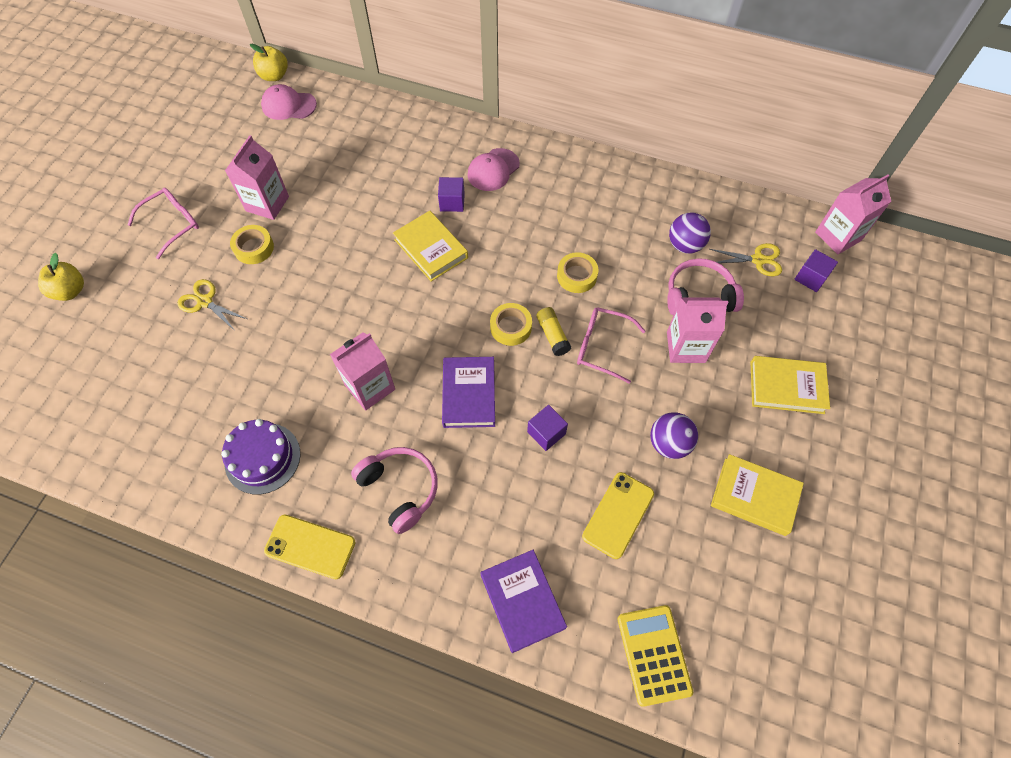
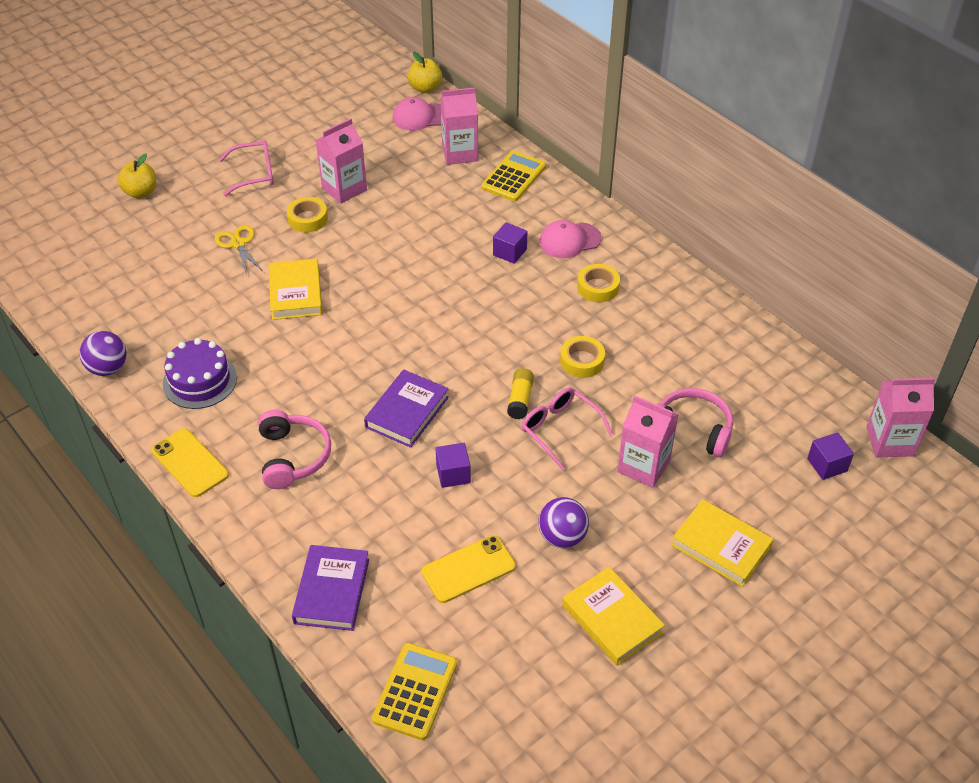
camera: 30 degrees right, 15 degrees down
pink cap [261,84,317,120] -> pink cap turned 45 degrees counterclockwise [392,97,441,131]
pink carton [330,332,395,411] -> pink carton moved to [440,87,478,165]
yellow book [393,211,468,282] -> yellow book moved to [269,258,322,320]
yellow tape [490,303,532,346] -> yellow tape moved to [577,264,620,302]
purple ball [669,212,711,253] -> purple ball moved to [79,331,127,376]
yellow scissors [710,243,782,276] -> none
none -> yellow calculator [481,151,546,202]

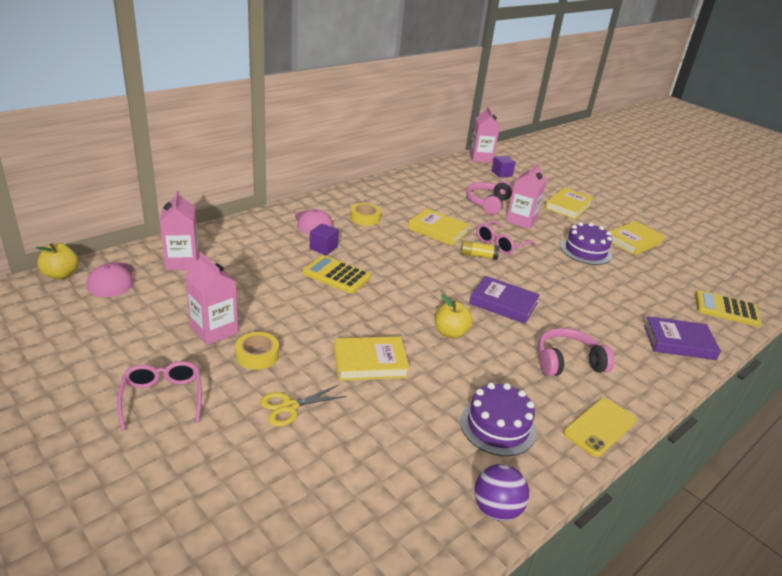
camera: 95 degrees left, 15 degrees down
yellow apple [118,154,156,198] -> yellow apple moved to [435,295,473,339]
yellow phone [421,535,516,603] -> none
purple cube [436,443,471,488] -> none
yellow calculator [481,151,546,202] -> yellow calculator moved to [303,255,371,294]
purple ball [538,497,589,548] -> purple cake [561,222,612,265]
yellow tape [560,336,605,378] -> yellow book [408,209,470,246]

